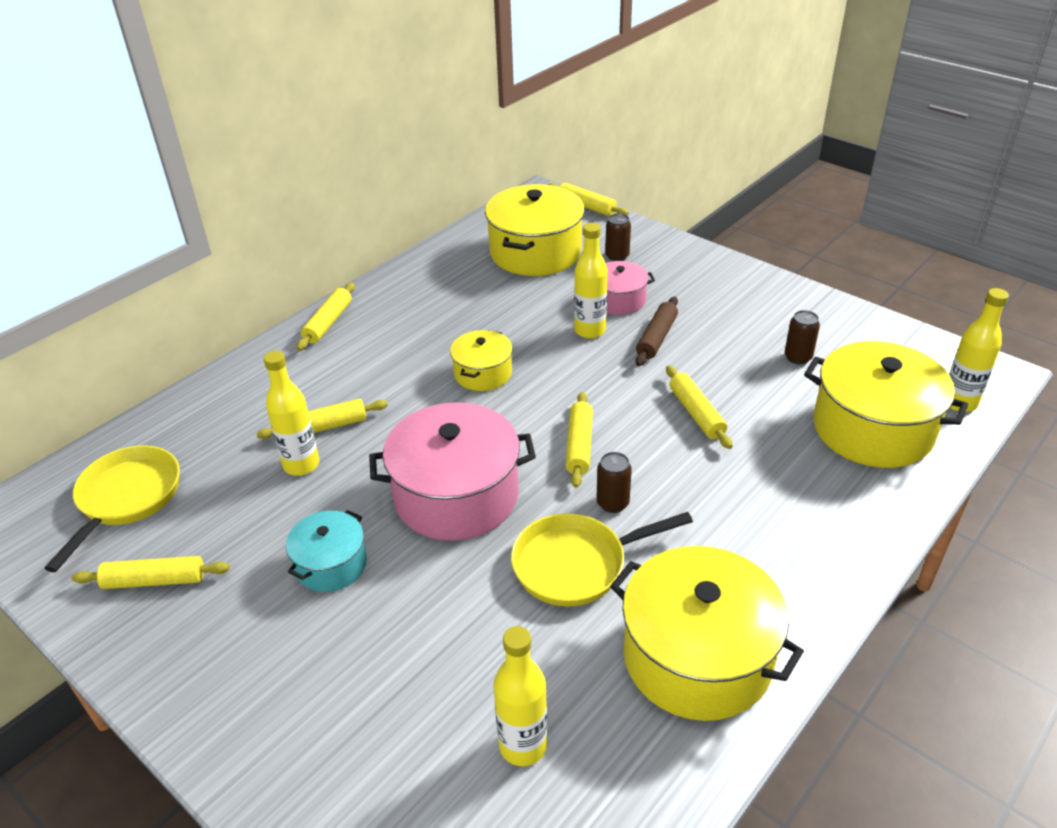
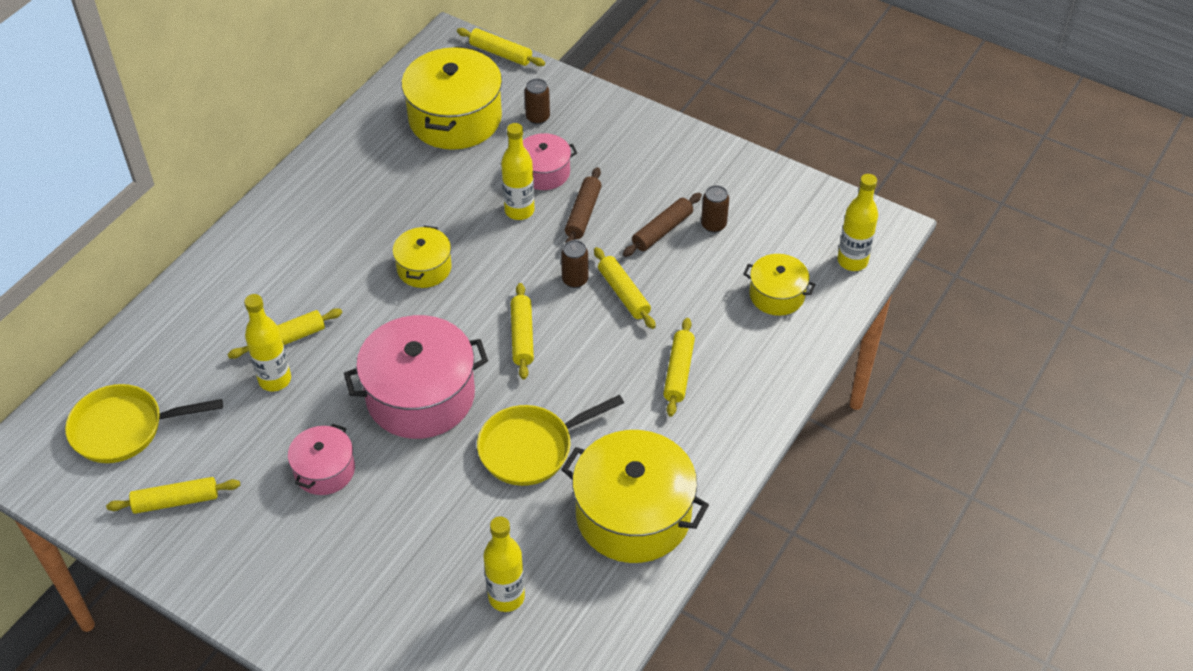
camera: 10 degrees left, 10 degrees up
yellow pan [44,445,180,573] -> yellow pan turned 105 degrees counterclockwise [65,384,223,463]
turquoise pot [286,510,367,592] -> pink pot [288,423,355,495]
yellow rolling pin [297,283,355,351] -> yellow rolling pin moved to [663,318,695,417]
brown can [596,452,632,513] -> brown can moved to [561,240,588,288]
yellow pot [804,341,968,468] -> yellow pot [743,254,816,316], size x0.54
none -> brown rolling pin [623,193,702,257]

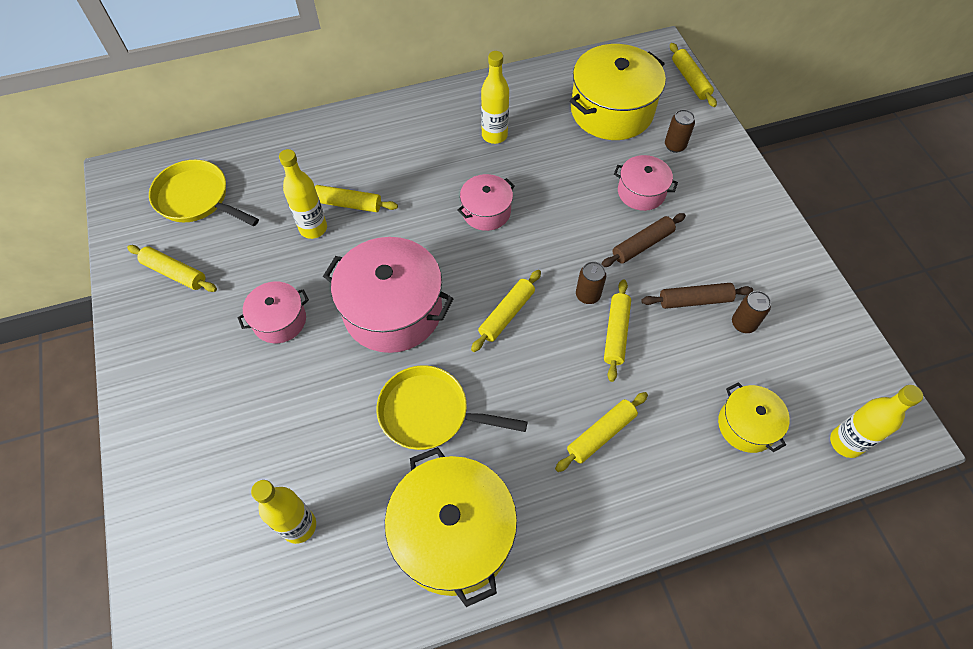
camera: 40 degrees right, 10 degrees up
yellow pot [393,226,452,288] -> pink pot [458,174,515,231]
yellow bottle [501,123,535,220] -> yellow bottle moved to [481,51,509,144]

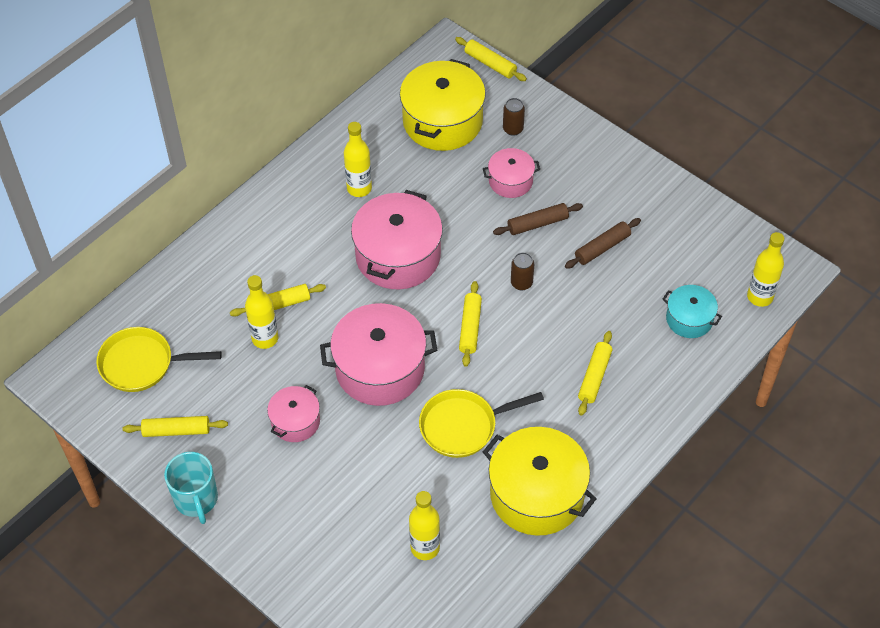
camera: 30 degrees left, 5 degrees down
pink pot [458,174,515,231] -> pink pot [351,190,443,289], size x1.86
brown rolling pin [602,213,686,267] -> brown rolling pin turned 45 degrees clockwise [493,203,583,235]
yellow rolling pin [604,279,631,382] -> none
yellow pot [718,382,790,453] -> turquoise pot [663,285,722,338]
brown can [732,291,771,333] -> none
none -> turquoise mug [164,452,218,524]

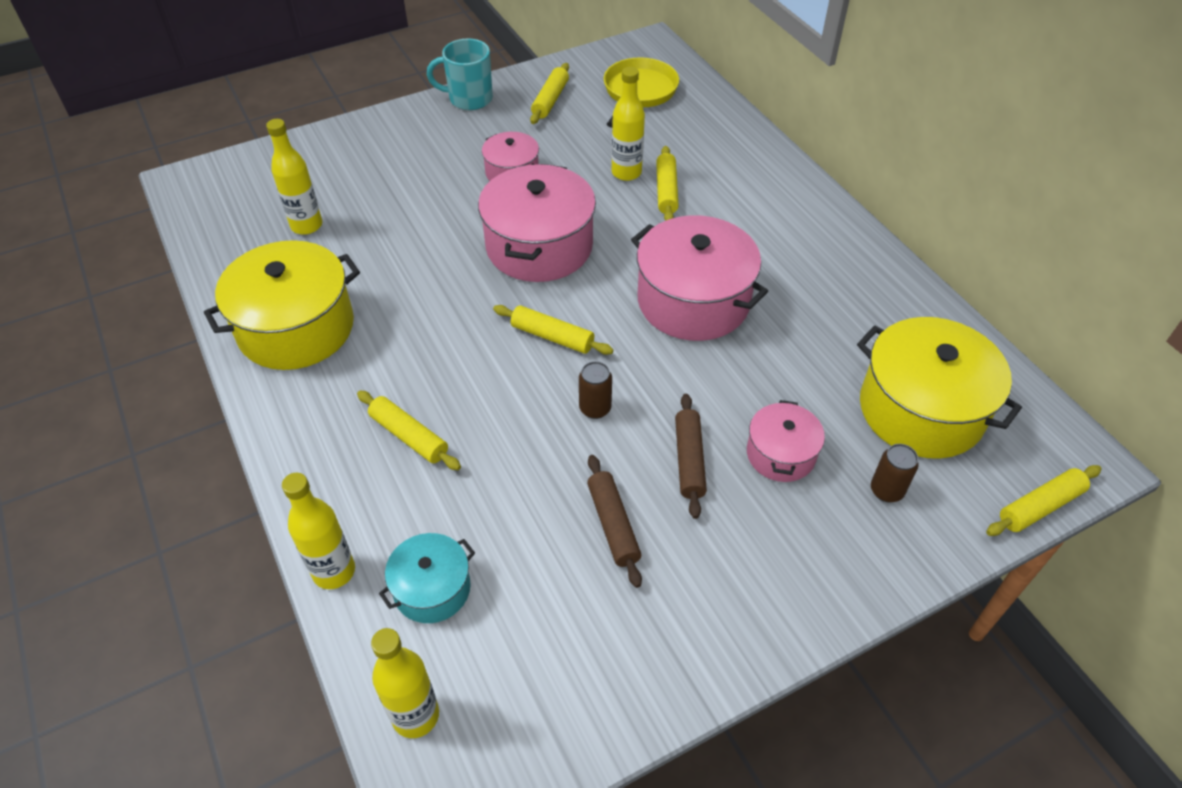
camera: 110 degrees right, 5 degrees down
yellow bottle [344,122,372,197] -> yellow bottle moved to [282,473,355,589]
yellow pan [419,389,544,458] -> none

